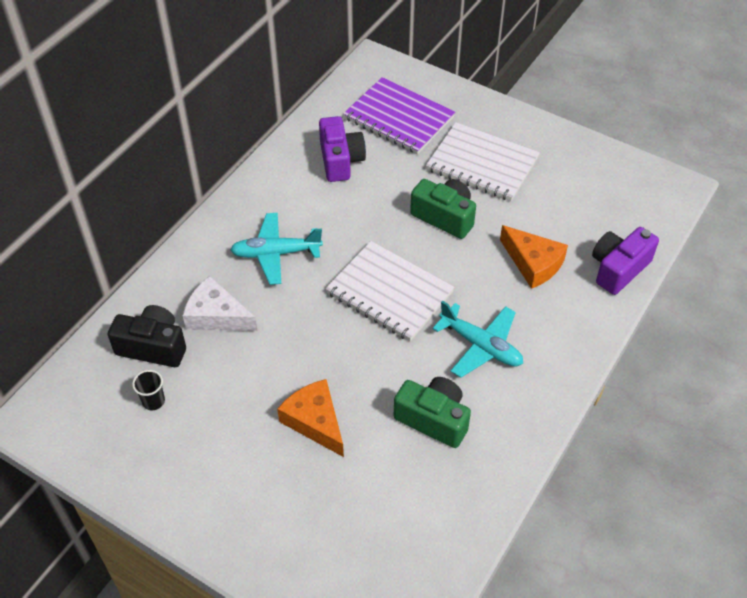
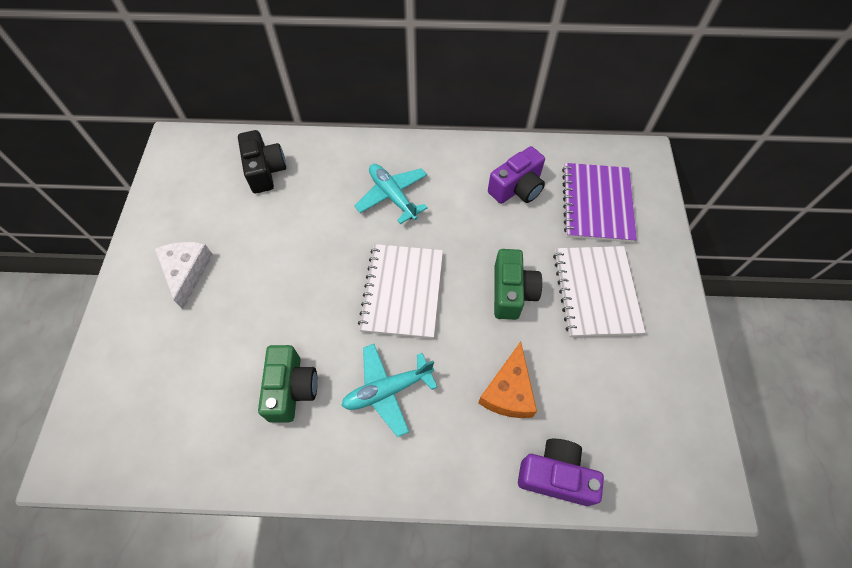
camera: 60 degrees right, 10 degrees up
black cup [132,370,165,410] -> none
white cheese [183,276,258,331] -> white cheese moved to [155,242,213,309]
orange cheese [277,379,344,457] -> none
turquoise plane [433,300,523,378] -> turquoise plane turned 60 degrees clockwise [341,344,437,437]

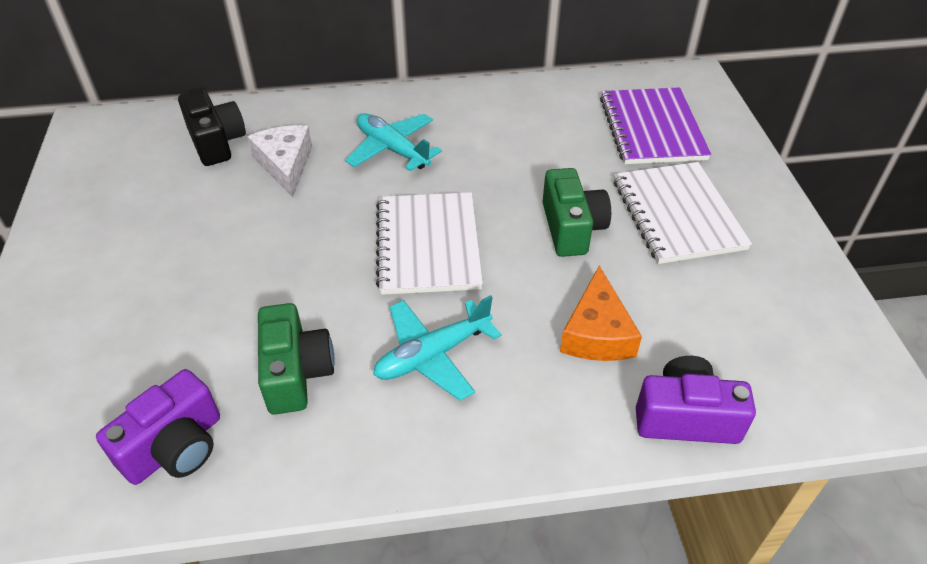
camera: 10 degrees left, 15 degrees down
white cheese [155,242,213,309] -> white cheese moved to [247,125,312,198]
purple camera [488,146,545,204] -> purple camera moved to [96,369,220,485]

